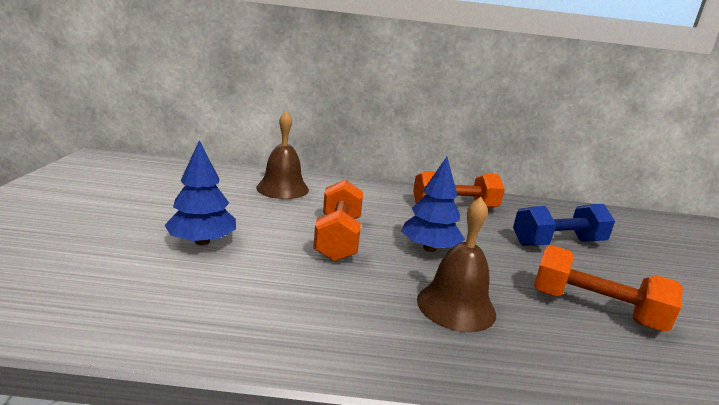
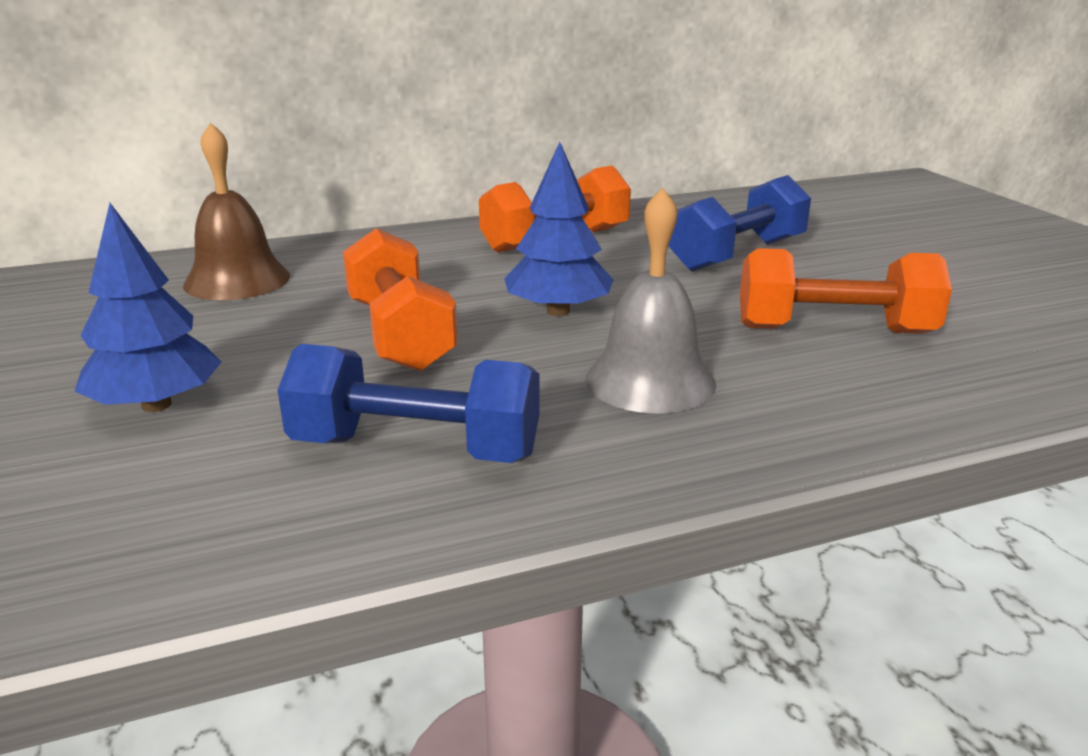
camera: 20 degrees left, 5 degrees up
brown bell [417,197,496,332] -> grey bell [585,187,716,414]
none -> blue dumbbell [278,344,540,463]

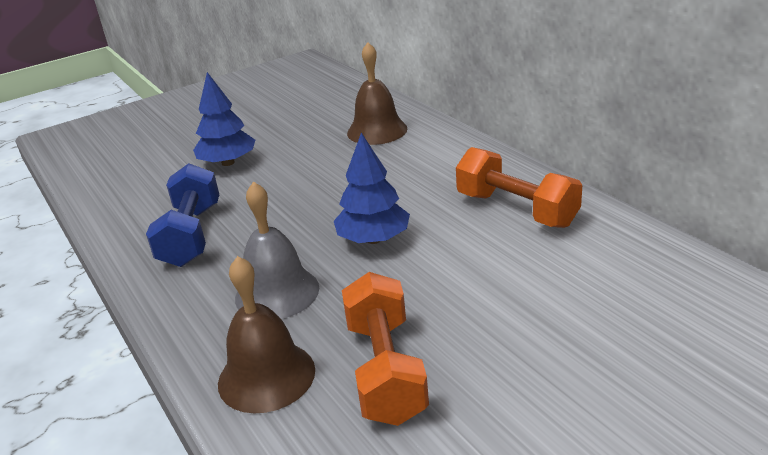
camera: 80 degrees right, 5 degrees up
orange dumbbell [343,228,458,372] -> none
blue dumbbell [669,175,811,272] -> none
none -> brown bell [218,256,315,413]

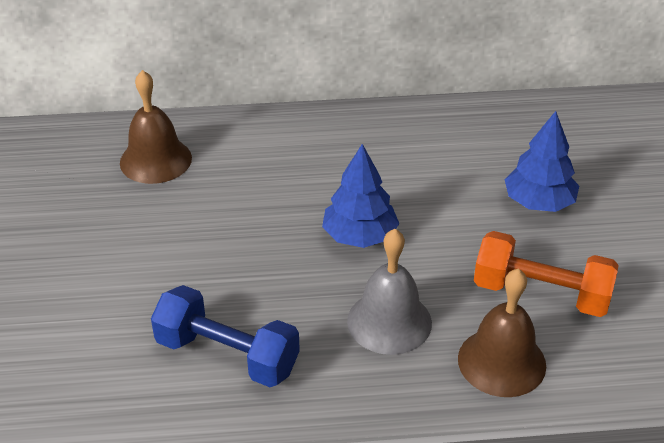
camera: 65 degrees left, 10 degrees up
blue tree [193,72,255,166] -> blue tree moved to [504,111,579,212]
orange dumbbell [456,147,582,228] -> none

